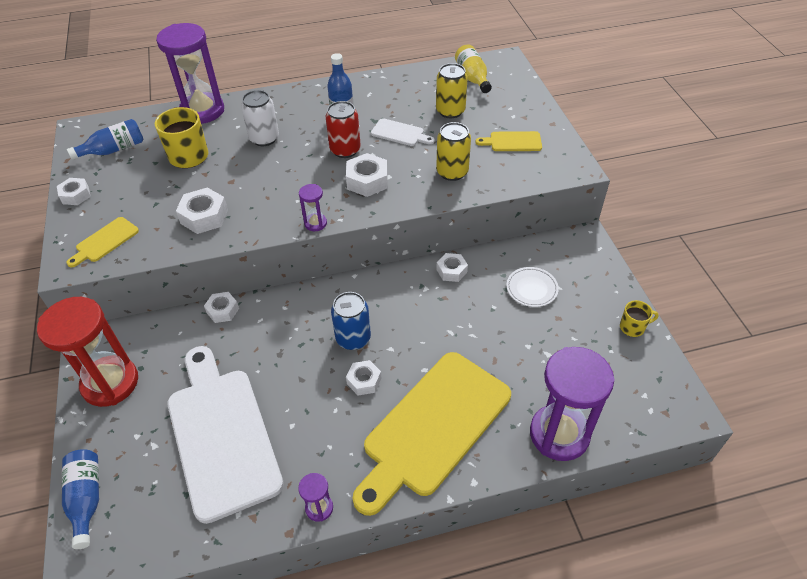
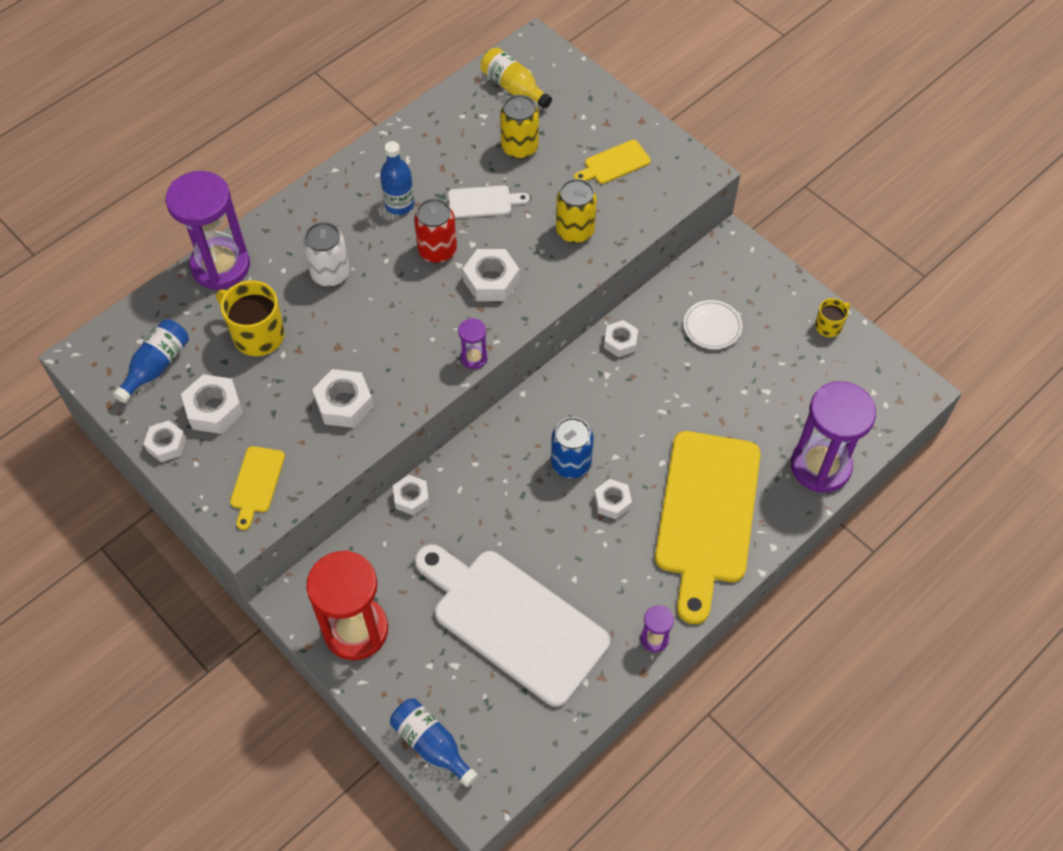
camera: 30 degrees left, 10 degrees up
none -> white nut [181,374,243,434]

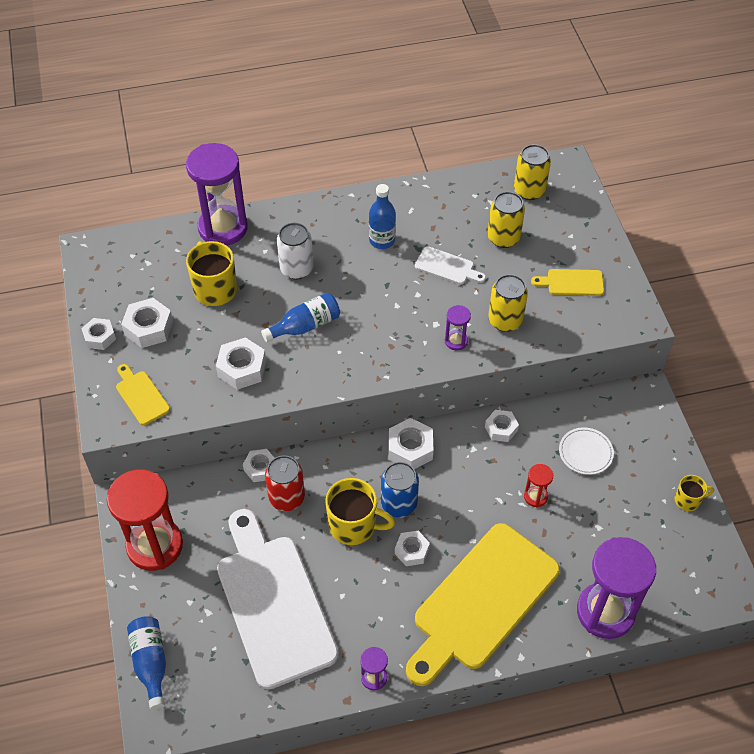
camera: 30 degrees right, 5 degrees down
blue bottle [113,319,189,403] -> blue bottle moved to [261,293,340,342]
yellow cutting board [230,446,285,530] -> yellow cutting board turned 105 degrees clockwise [116,364,170,425]
red can [414,198,457,263] -> red can moved to [265,455,305,511]
purple hourglass [458,318,488,369] -> purple hourglass moved to [445,305,471,350]
white nut [462,249,520,301] -> white nut moved to [389,418,433,469]
yellow bottle [481,47,552,109] -> yellow can [514,144,551,200]
none -> yellow mug [325,478,395,545]
none -> red hourglass [524,464,553,507]

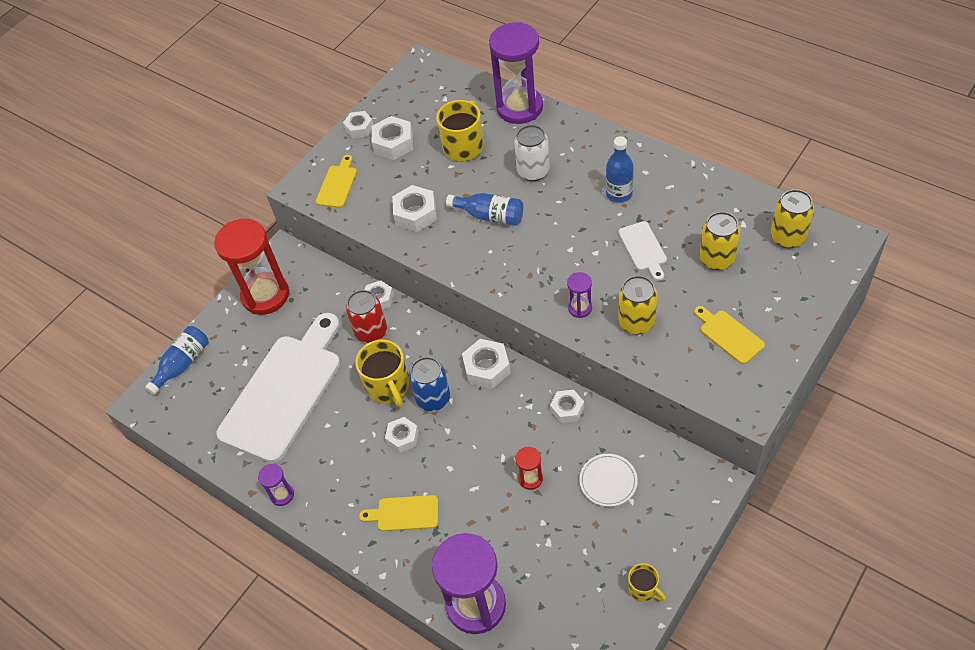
camera: 55 degrees right, 0 degrees up
yellow cutting board [406,523,560,686] -> yellow cutting board [359,495,438,531], size x0.42

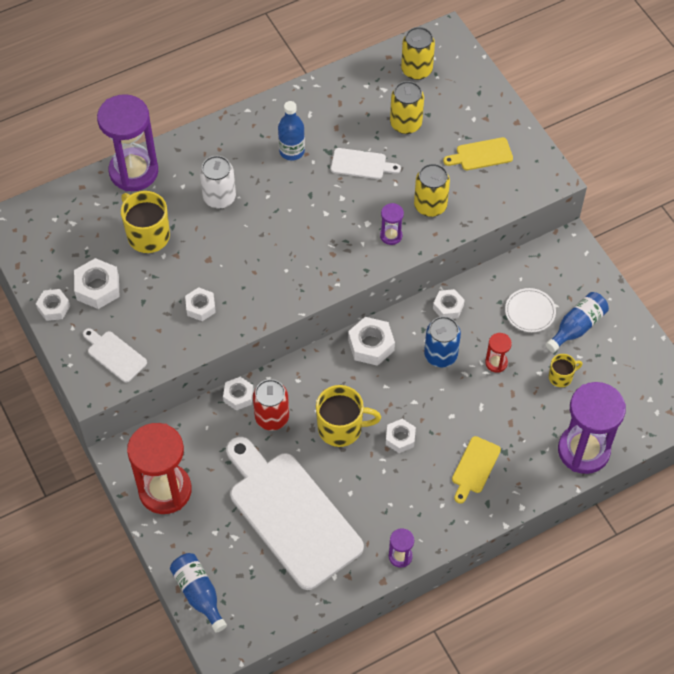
camera: 70 degrees left, 5 degrees up
yellow cutting board [316,155,357,208] -> white cutting board [83,328,147,383]
white nut [392,185,437,232] -> white nut [185,287,216,321], size x0.66
blue can [409,357,450,411] -> blue can moved to [424,316,461,367]
blue bottle [446,193,523,226] -> blue bottle moved to [546,292,609,352]
yellow mug [628,563,666,602] -> yellow mug moved to [549,354,582,387]

